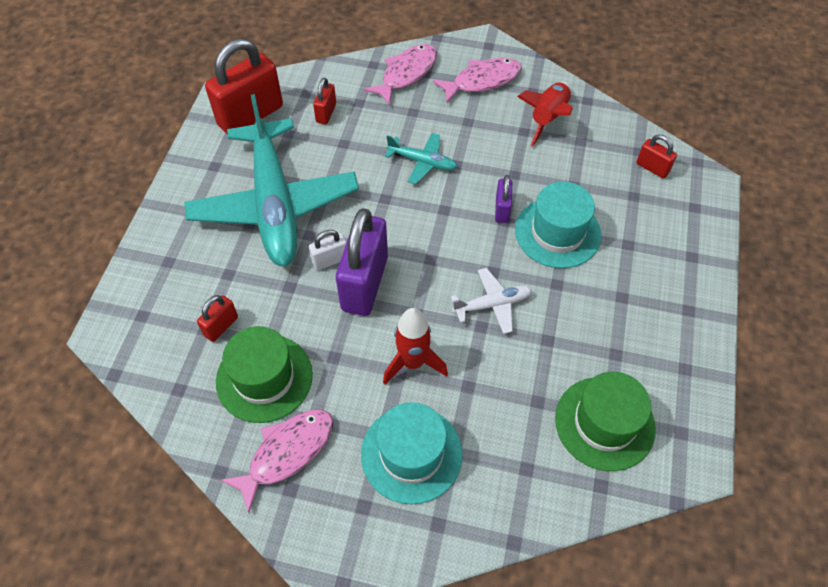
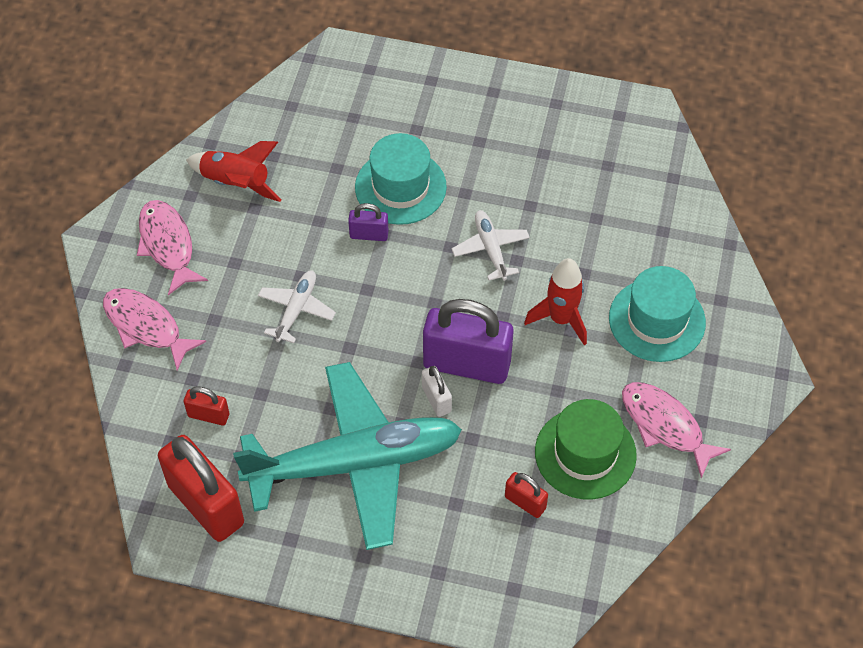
camera: 90 degrees left, 0 degrees up
turquoise plane [385,133,457,184] -> white plane [258,271,336,343]
green hat [555,372,656,471] -> none
red padlock [636,135,677,178] -> none

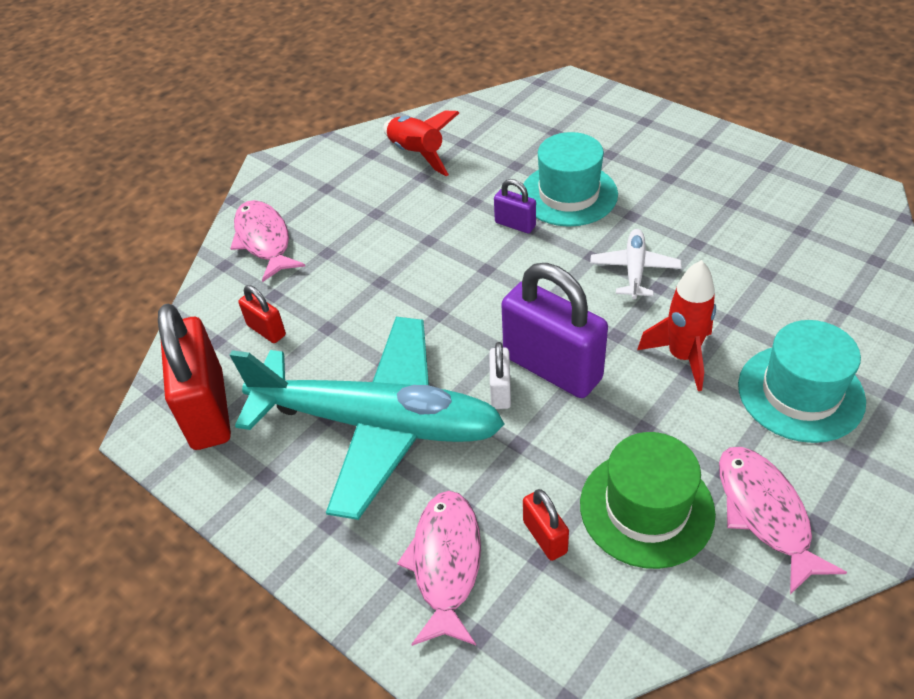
camera: 30 degrees right, 10 degrees down
pink fish [137,200,208,295] -> pink fish moved to [397,491,481,646]
white plane [258,271,336,343] -> none

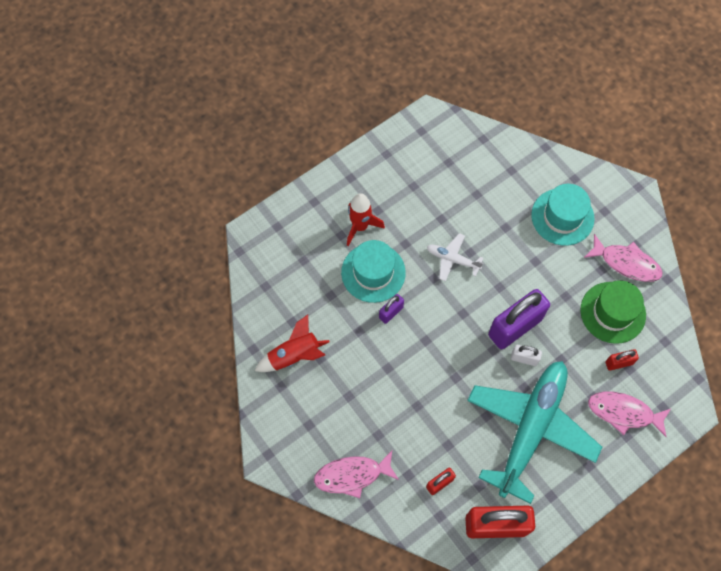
camera: 80 degrees left, 20 degrees up
red rocket [637,260,716,391] -> red rocket moved to [347,193,385,246]
pink fish [719,447,847,595] -> pink fish turned 150 degrees counterclockwise [584,234,662,282]

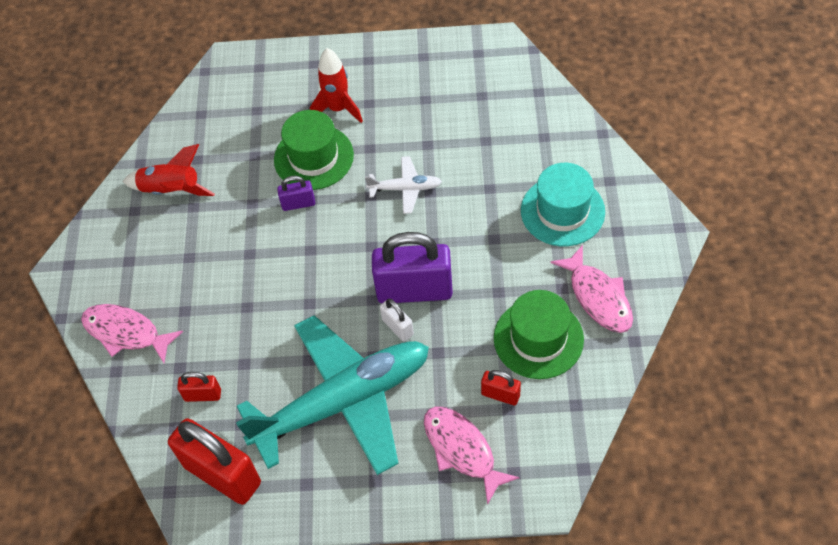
camera: 40 degrees right, 10 degrees down
turquoise hat [341,240,406,303] -> green hat [274,110,354,190]
white plane [427,233,483,281] -> white plane turned 120 degrees clockwise [365,156,442,214]

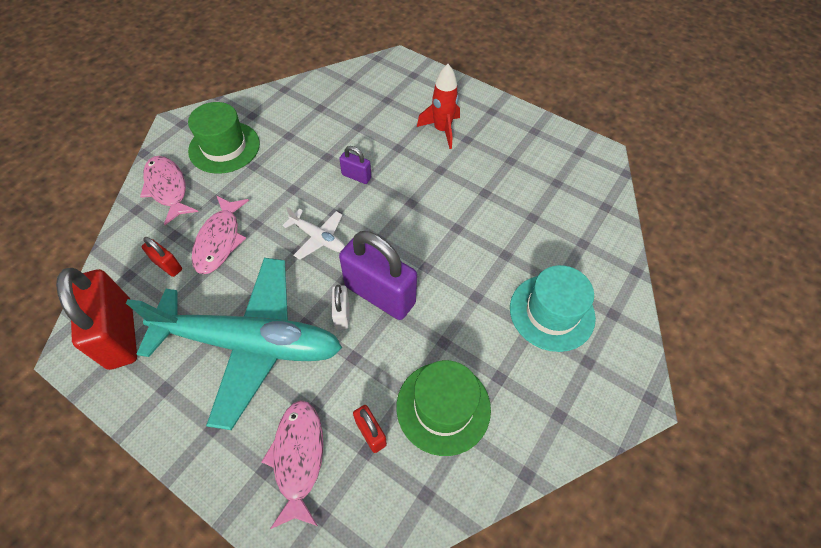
camera: 30 degrees right, 0 degrees up
red rocket [122,144,215,196] -> none
green hat [274,110,354,190] -> green hat moved to [188,102,260,174]
white plane [365,156,442,214] -> white plane moved to [282,207,345,260]
pink fish [551,245,633,333] -> pink fish moved to [192,196,249,274]

